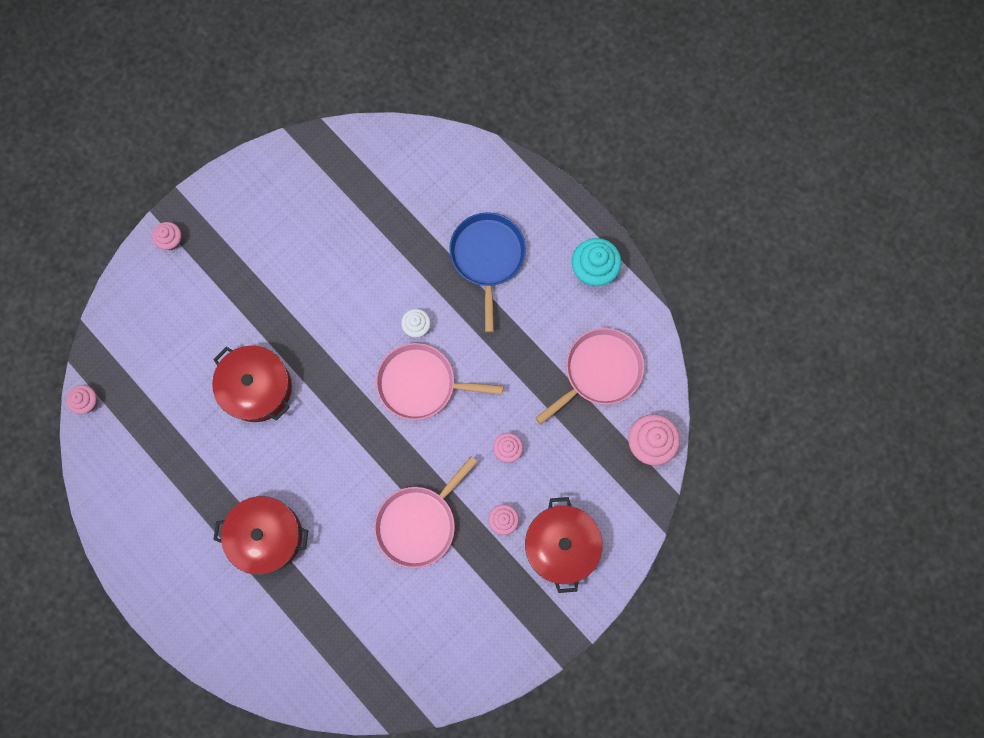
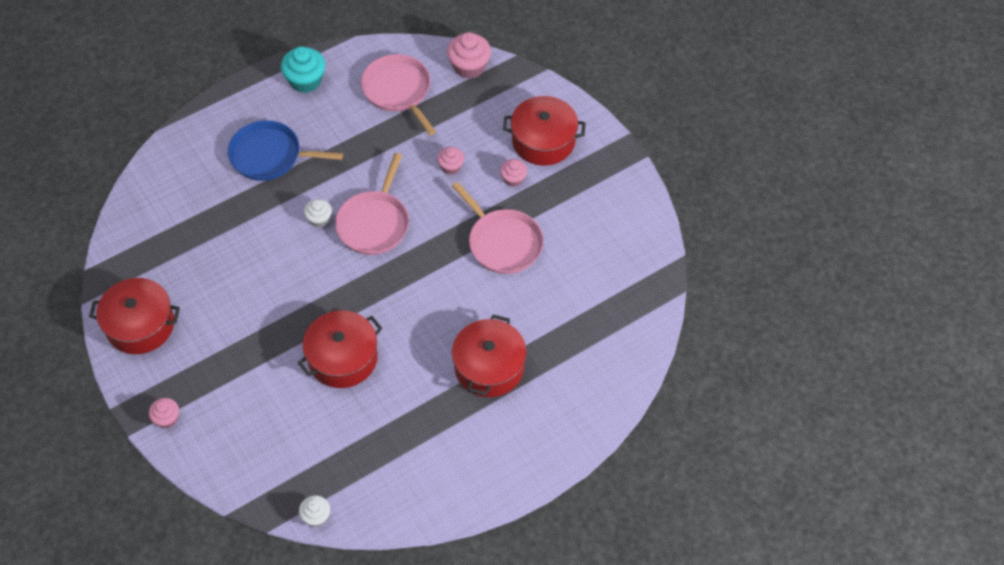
camera: 80 degrees left, 20 degrees down
pink cupcake [66,385,98,414] -> white cupcake [299,495,330,527]
none -> red pot [89,278,180,354]

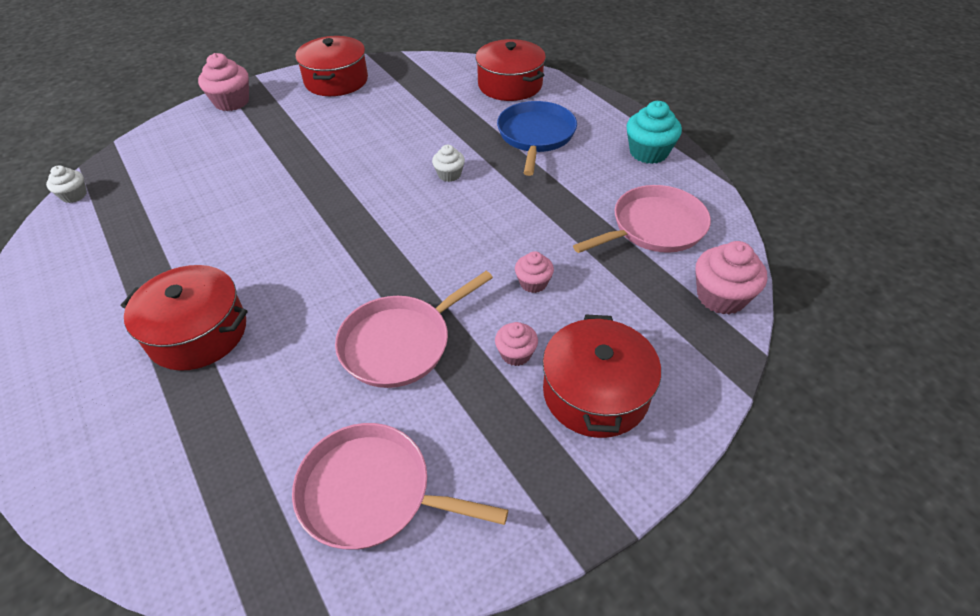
camera: 90 degrees right, 10 degrees down
pink cupcake [149,398,179,428] -> pink cupcake [198,53,249,111], size x1.69
red pot [298,310,382,388] -> red pot moved to [476,39,546,101]
pink pan [335,153,409,255] -> pink pan moved to [292,423,508,549]

